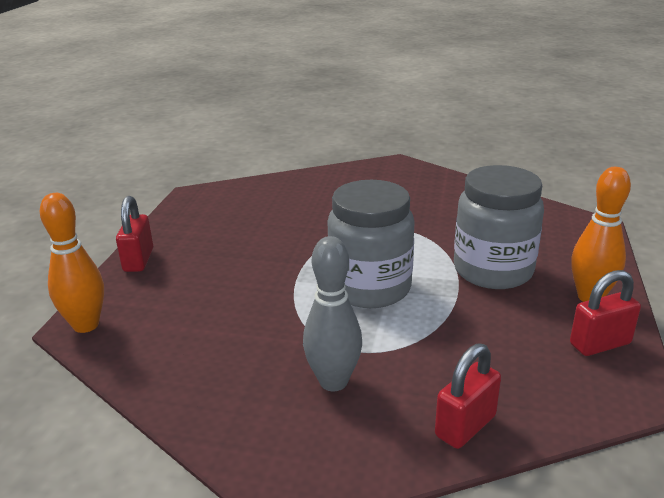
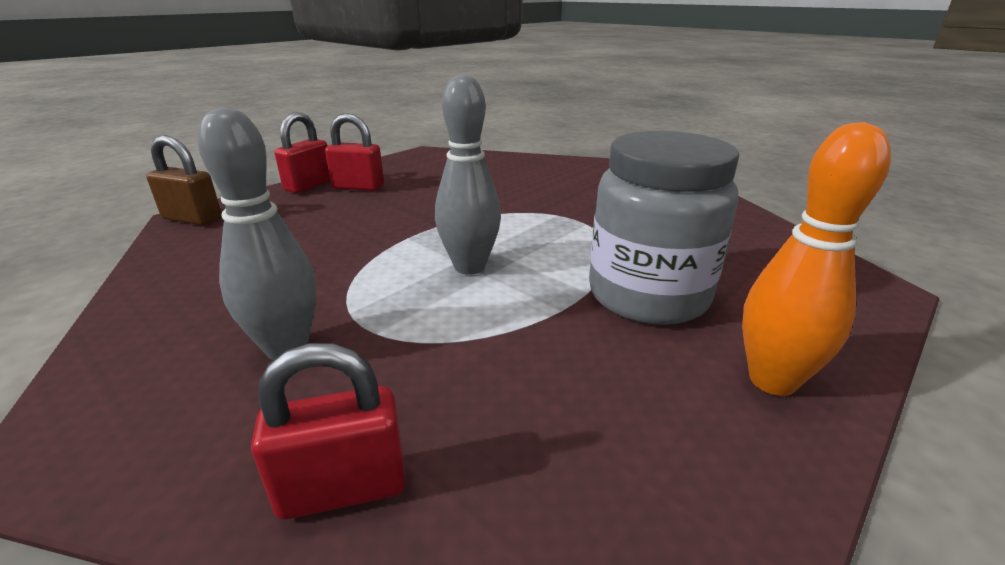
camera: 30 degrees right, 0 degrees up
orange bowling pin [40,193,104,333] -> brown padlock [146,135,222,225]
grey jar [327,180,415,308] -> grey bowling pin [435,74,501,275]
red padlock [570,270,641,356] -> red padlock moved to [325,113,384,191]

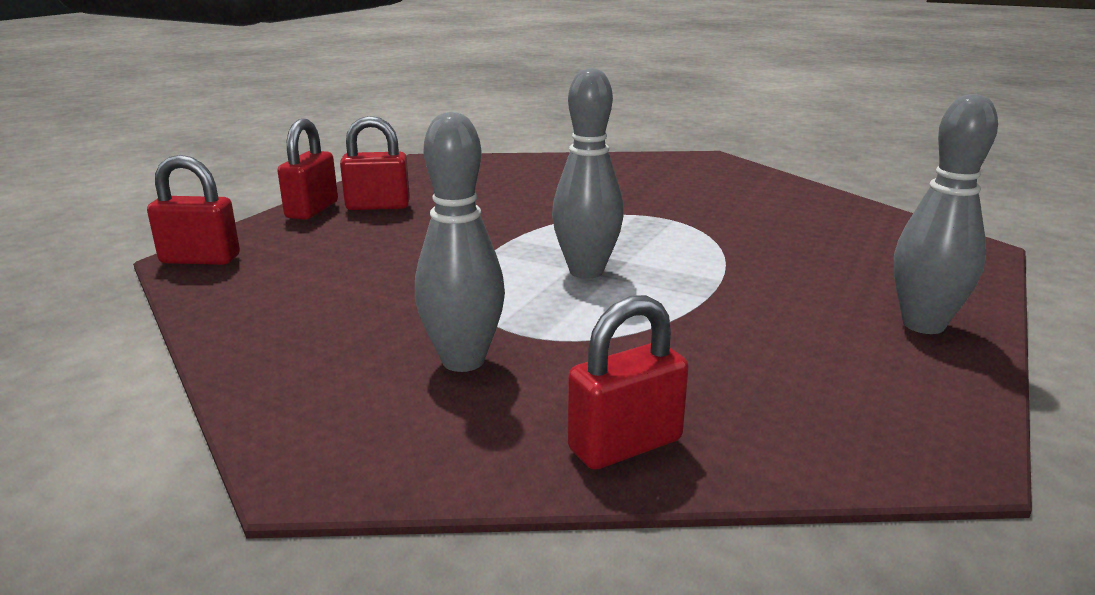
camera: 15 degrees left, 5 degrees down
brown padlock [146,135,222,225] -> red padlock [147,155,240,265]
grey jar [589,131,739,325] -> none
orange bowling pin [742,122,891,396] -> grey bowling pin [894,94,998,334]

